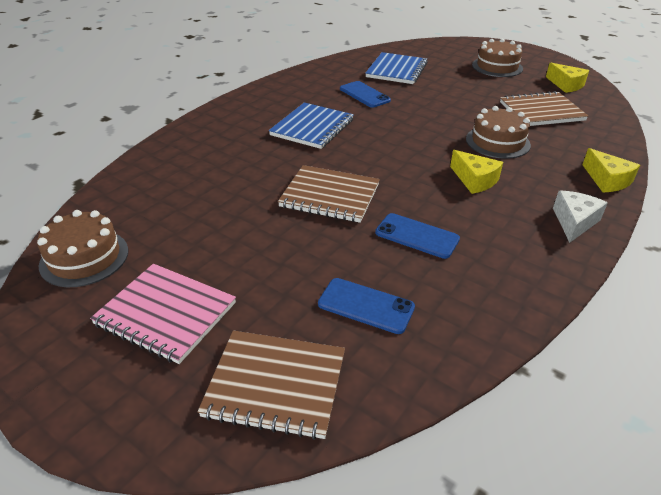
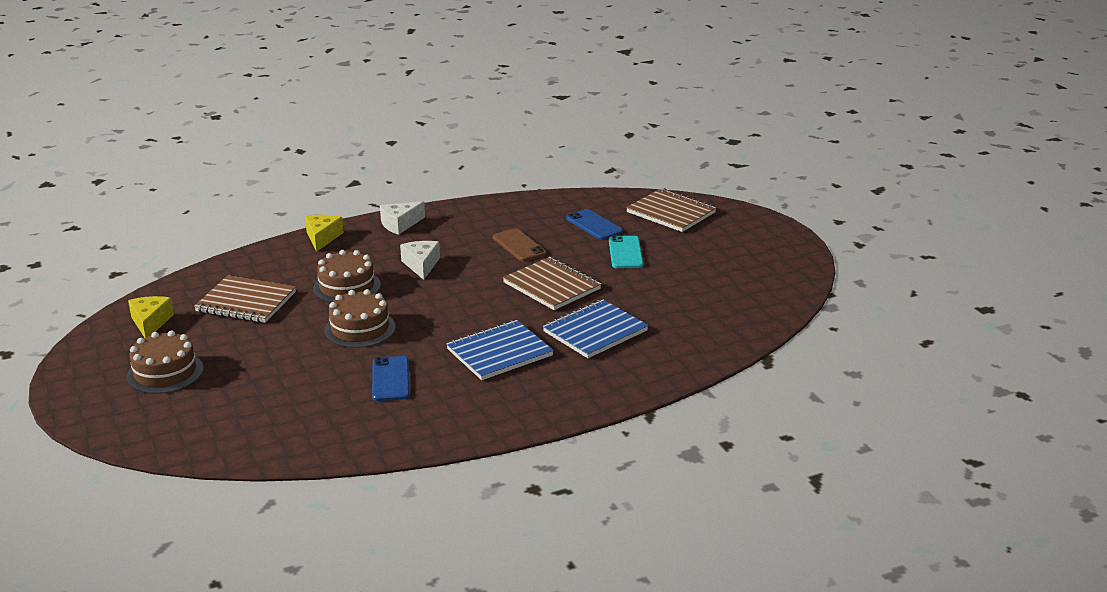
camera: 150 degrees left, 10 degrees down
brown cake [37,210,128,287] -> brown cake moved to [324,289,396,348]
pink notebook [90,264,236,364] -> none
blue notebook [365,52,428,84] -> blue notebook moved to [543,299,649,358]
blue phone [375,213,460,259] -> brown phone [493,228,546,262]
yellow cheese [450,150,503,194] -> white cheese [400,241,440,280]
none -> turquoise phone [609,235,643,268]

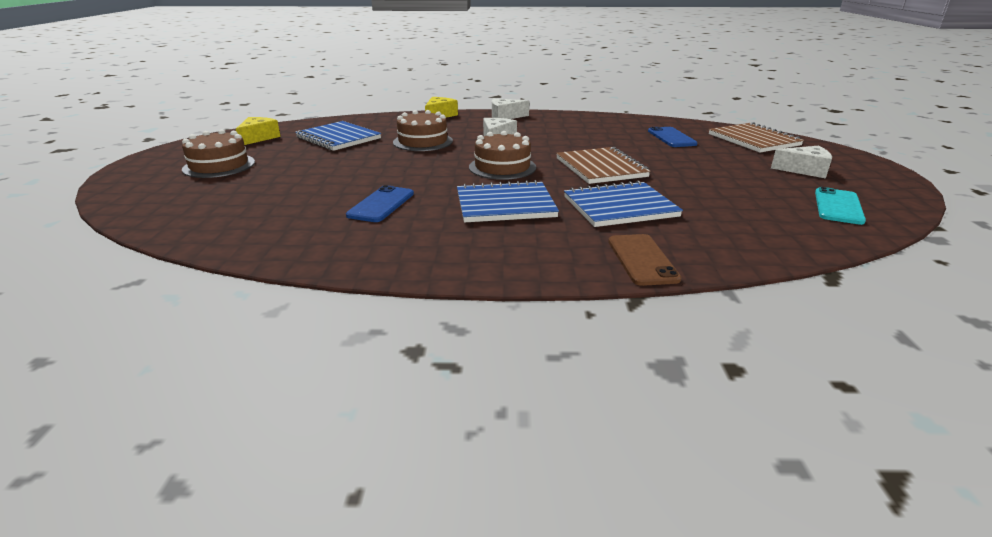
camera: 25 degrees right, 0 degrees up
brown notebook [194,275,296,323] -> blue notebook [295,121,381,151]
brown cake [324,289,396,348] -> brown cake moved to [469,131,536,180]
brown phone [493,228,546,262] -> brown phone moved to [608,234,682,286]
turquoise phone [609,235,643,268] -> turquoise phone moved to [815,187,866,225]
none -> white cheese [771,146,832,178]

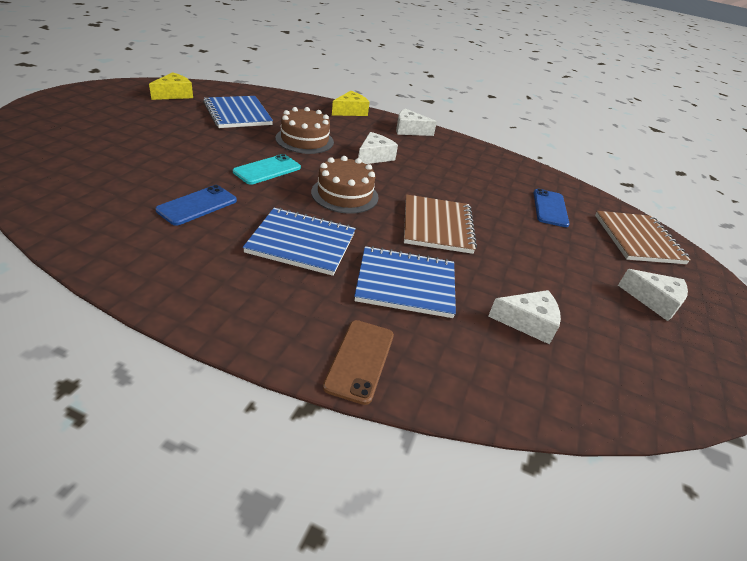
camera: 15 degrees right, 10 degrees up
brown cake [182,129,255,178] -> none
turquoise phone [815,187,866,225] -> turquoise phone moved to [233,154,301,185]
none -> white cheese [488,290,561,345]

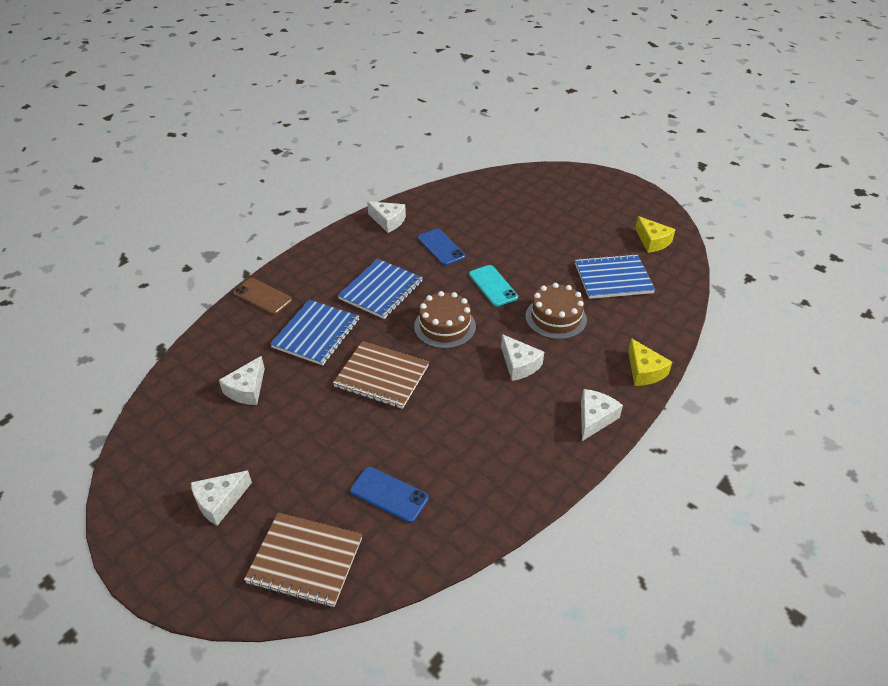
camera: 115 degrees right, 5 degrees up
none -> white cheese [367,201,406,233]

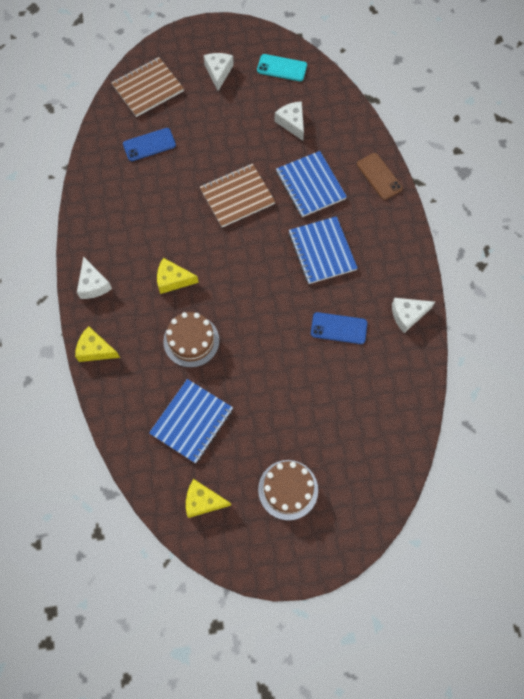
camera: 130 degrees right, 25 degrees up
brown phone [233,278,292,315] -> brown phone turned 75 degrees clockwise [357,153,403,200]
brown cake [414,291,476,349] -> brown cake moved to [258,460,318,520]
turquoise phone [469,265,518,307] -> turquoise phone moved to [257,54,307,81]
white cheese [501,334,544,381] -> yellow cheese [157,258,199,294]

